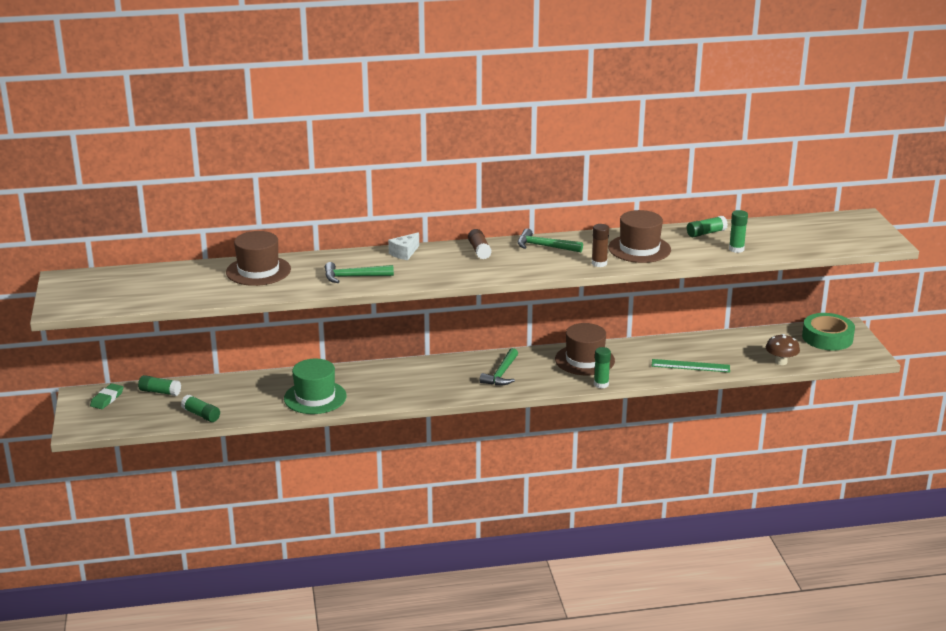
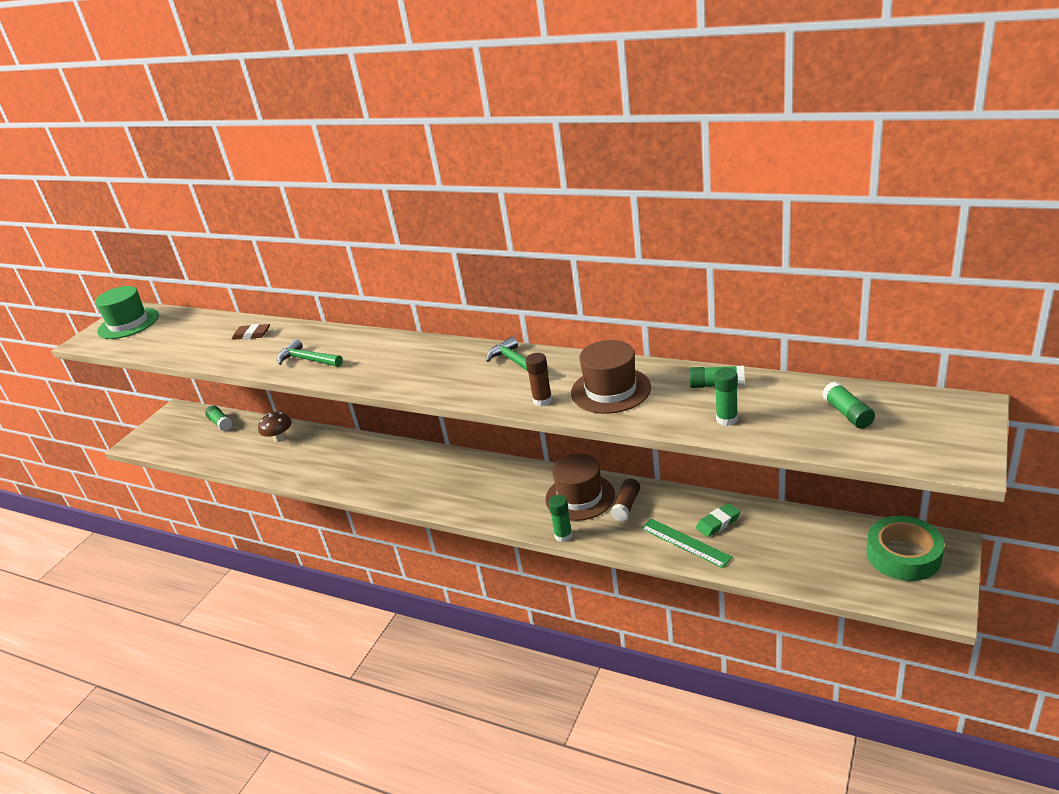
camera: 40 degrees right, 5 degrees up
green eraser [90,383,123,409] -> green eraser moved to [696,503,741,537]
green glue stick [181,395,220,422] -> green glue stick moved to [822,381,875,429]
brown hat [226,231,291,286] -> brown eraser [232,324,270,340]
green hat [284,359,347,414] -> green hat moved to [95,286,159,339]
white cheese [388,232,419,260] -> none
brown glue stick [468,229,492,259] -> brown glue stick moved to [610,478,640,521]
green hammer [479,348,518,386] -> none
brown mushroom [766,334,800,365] -> brown mushroom moved to [258,412,292,442]

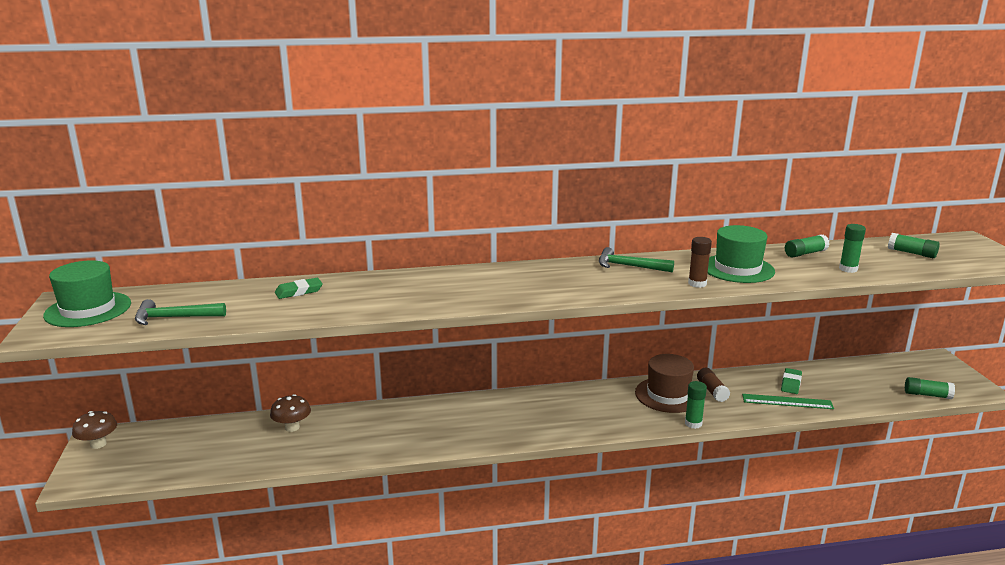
camera: 40 degrees left, 10 degrees down
green glue stick [205,405,232,431] -> green glue stick moved to [905,377,955,399]
brown eraser [232,324,270,340] -> green eraser [275,278,323,299]
green hammer [277,339,343,367] -> green hammer moved to [135,299,226,325]
brown hat [571,340,651,414] -> green hat [708,225,775,283]
green tape [866,516,944,581] -> none
none -> brown mushroom [72,411,117,449]

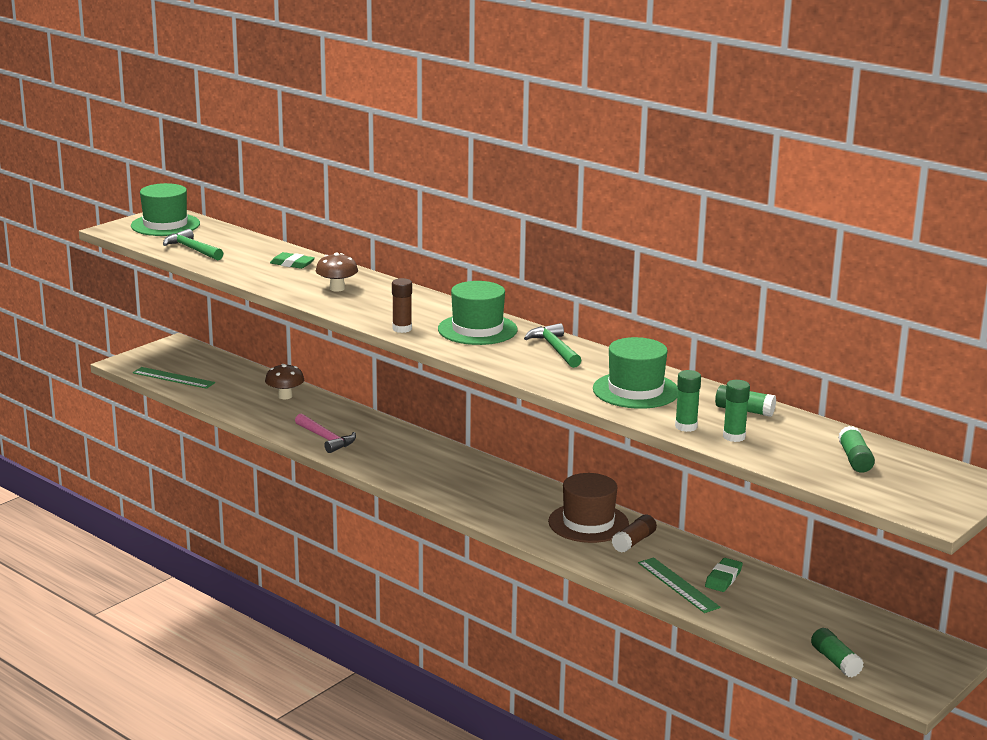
camera: 50 degrees right, 0 degrees up
brown mushroom [72,411,117,449] -> brown mushroom moved to [316,253,358,291]
green glue stick [685,381,707,429] -> green glue stick moved to [675,370,701,432]
brown glue stick [688,237,712,288] -> brown glue stick moved to [392,278,412,333]
green eraser [781,368,802,394] -> green eraser turned 45 degrees counterclockwise [705,558,743,592]
none -> green ruler [133,367,215,389]
none -> pink hammer [295,413,356,453]
none -> green hat [438,281,518,345]

